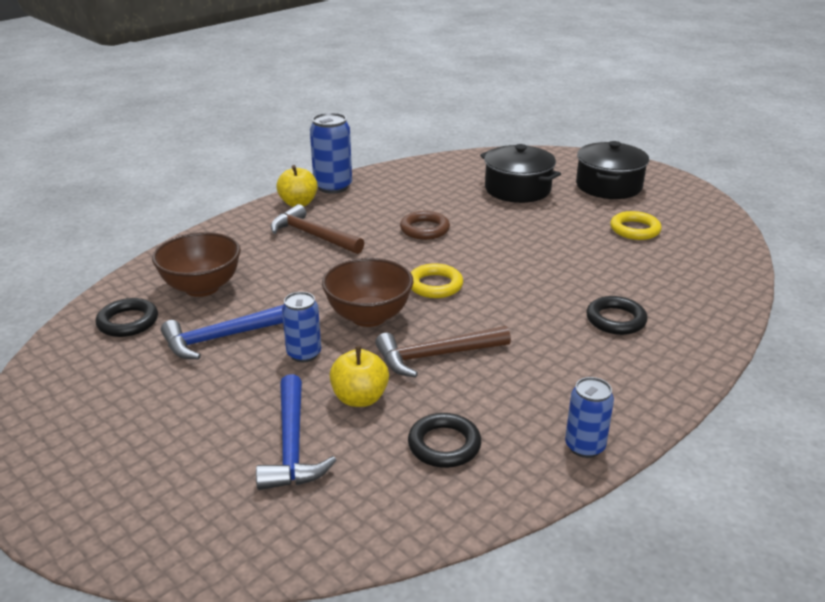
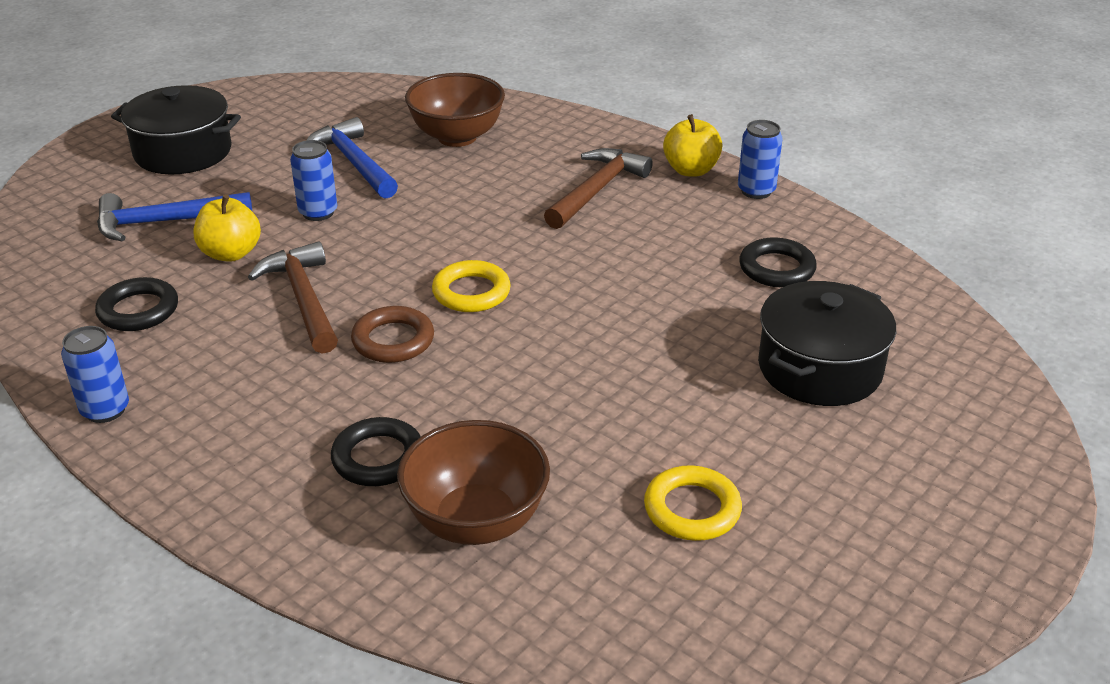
camera: 85 degrees right, 5 degrees up
black ring [96,298,158,337] -> black ring moved to [739,237,817,287]
blue can [310,113,352,194] -> blue can [738,120,783,199], size x0.65
brown bowl [322,258,414,327] -> brown bowl moved to [397,420,550,545]
brown ring [400,211,450,240] -> brown ring moved to [351,306,434,363]
black pot [576,141,649,199] -> black pot moved to [111,85,241,174]

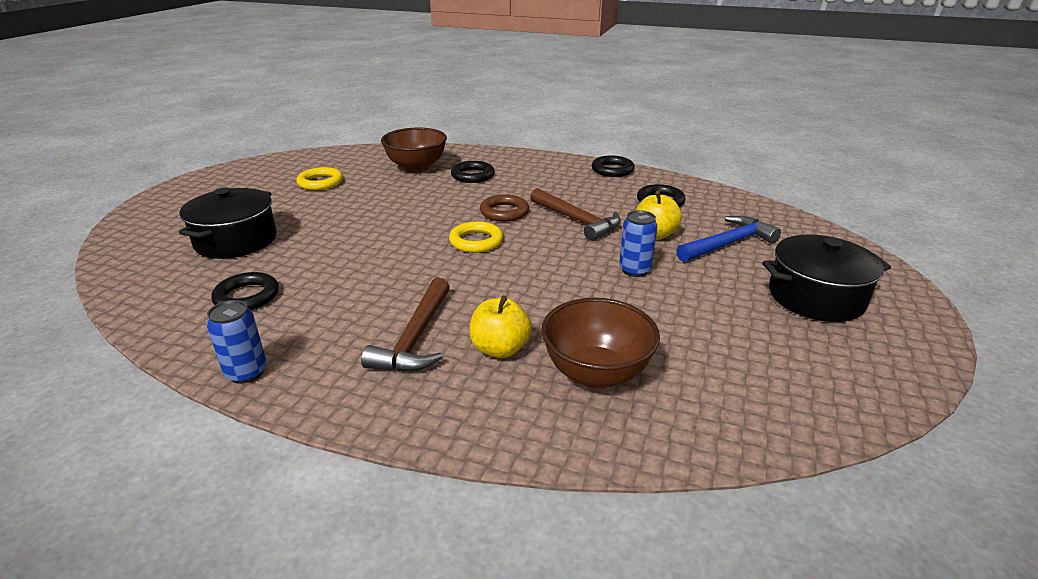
camera: 160 degrees right, 5 degrees down
blue can [61,326,129,423] -> black ring [592,156,635,177]
blue hammer [307,117,398,199] -> none
yellow apple [663,114,723,177] -> yellow apple moved to [469,295,532,358]

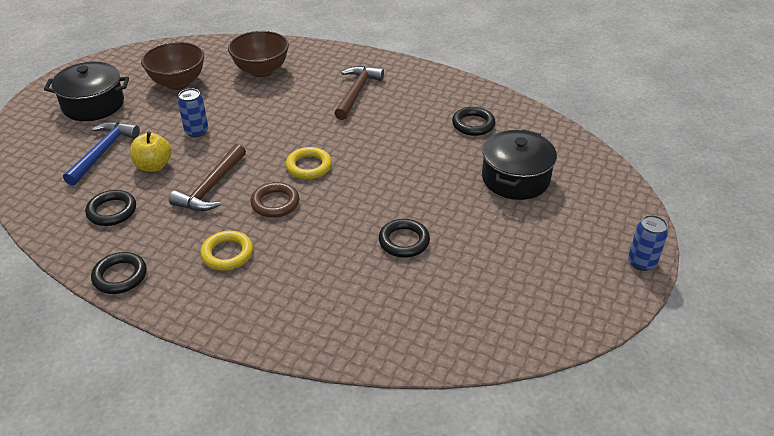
camera: 175 degrees left, 10 degrees up
blue can [206,300,267,384] -> blue can moved to [628,215,668,271]
yellow ring [296,167,343,190] -> yellow ring moved to [200,231,253,271]
brown bowl [381,127,447,173] -> brown bowl moved to [141,42,204,90]
black ring [451,161,495,183] -> black ring moved to [379,219,430,257]
yellow apple [469,295,532,358] -> none
brown hammer [530,188,621,241] -> brown hammer turned 120 degrees counterclockwise [169,144,246,211]
blue hammer [676,216,781,262] -> blue hammer turned 135 degrees clockwise [63,122,140,186]

